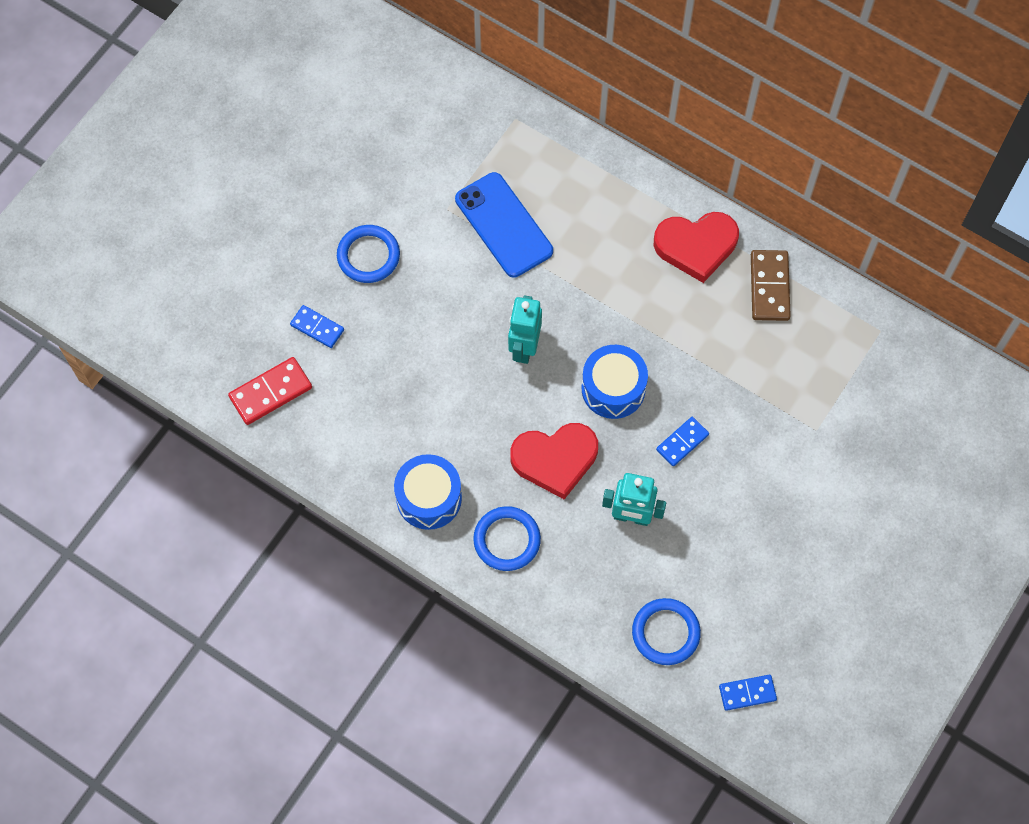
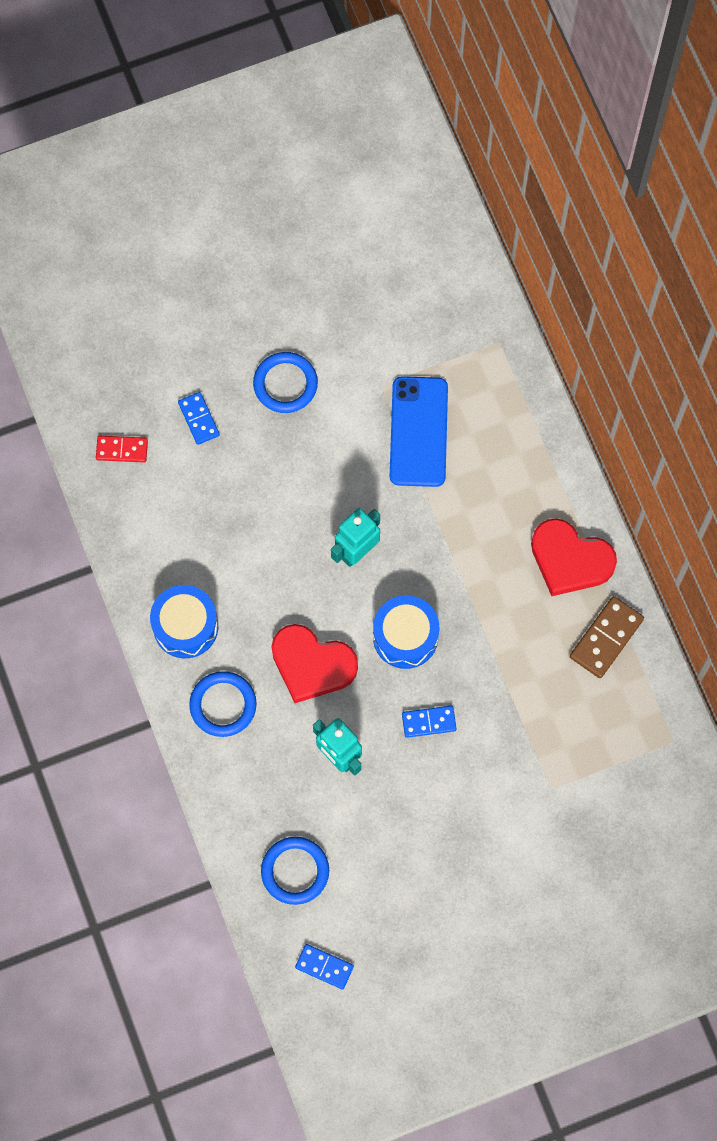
camera: 35 degrees right, 5 degrees up
red domino [228,357,312,425] -> red domino [96,436,148,463], size x0.66

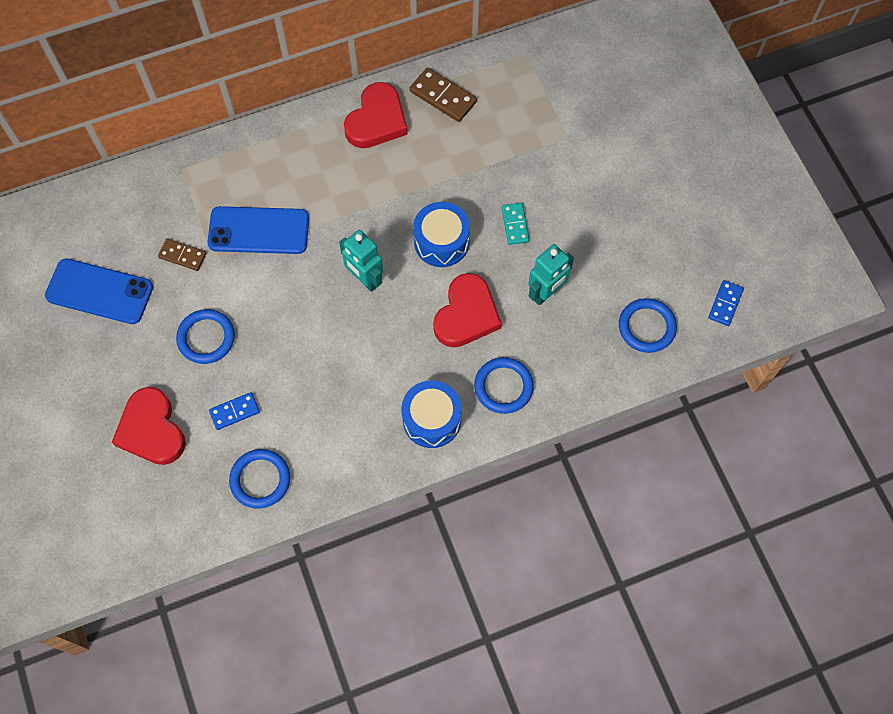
camera: 90 degrees left, 5 degrees down
red domino [96,436,148,463] -> blue ring [229,449,290,509]
blue domino [402,706,457,738] -> turquoise domino [502,203,529,245]
none -> blue phone [45,258,153,324]
none -> red heart [112,387,186,465]
none -> brown domino [158,238,206,271]

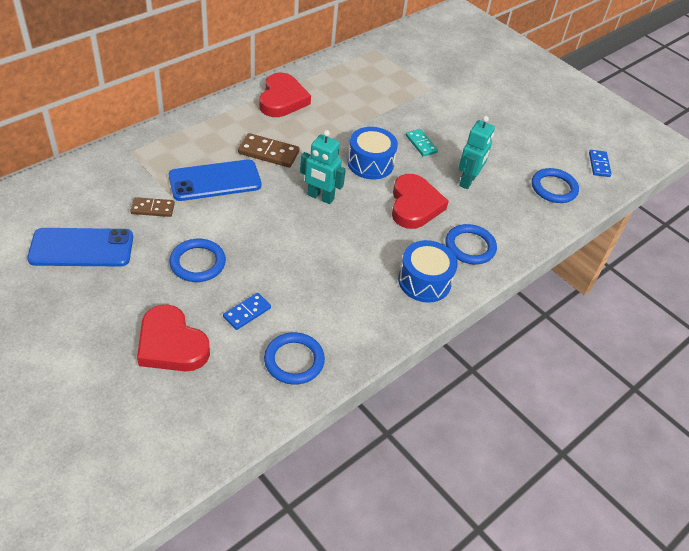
camera: 25 degrees left, 20 degrees down
brown domino [410,68,477,122] -> brown domino moved to [238,133,299,168]

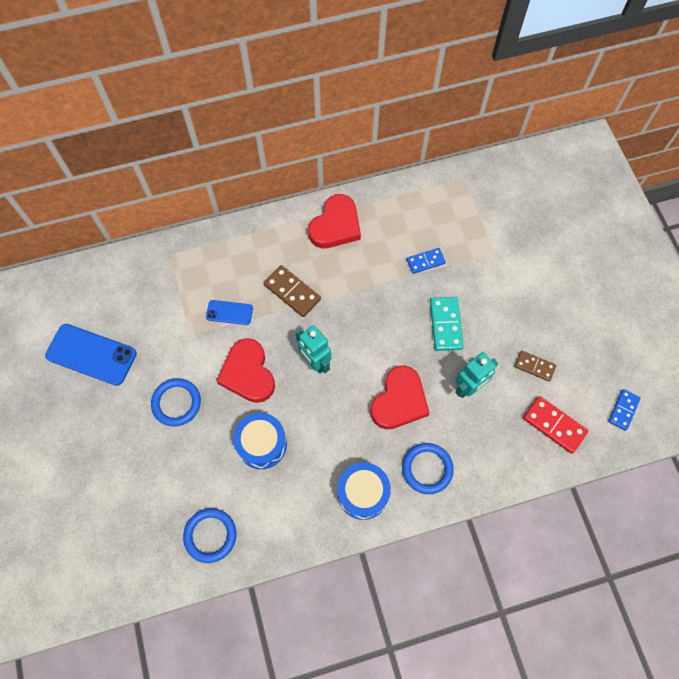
camera: 30 degrees right, 20 degrees up
brown domino [130,197,175,217] -> brown domino moved to [515,350,556,382]
red heart [137,304,210,371] -> red heart moved to [217,338,275,403]
blue phone [169,159,261,201] -> blue phone [206,300,253,325], size x0.54
blue domino [223,293,271,330] -> blue domino moved to [407,248,446,274]
blue drum [347,127,398,180] -> blue drum moved to [233,413,287,469]
turquoise domino [406,129,438,157] -> turquoise domino [430,297,464,351], size x1.51
blue ring [532,168,579,203] -> red domino [523,396,588,454]

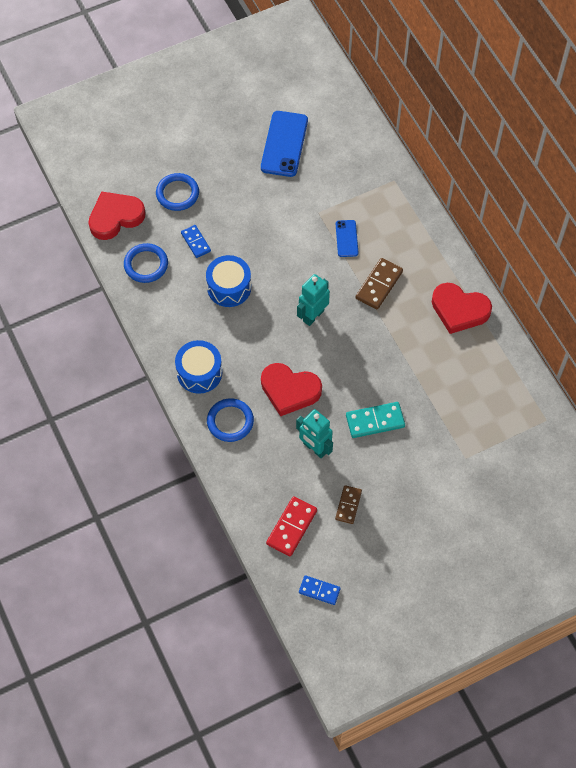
camera: 80 degrees right, 5 degrees down
blue ring [151,378,201,426] -> blue ring moved to [156,173,199,211]
red heart [217,338,275,403] -> red heart moved to [88,191,145,240]
blue domino [407,248,446,274] -> blue domino moved to [181,225,211,258]

